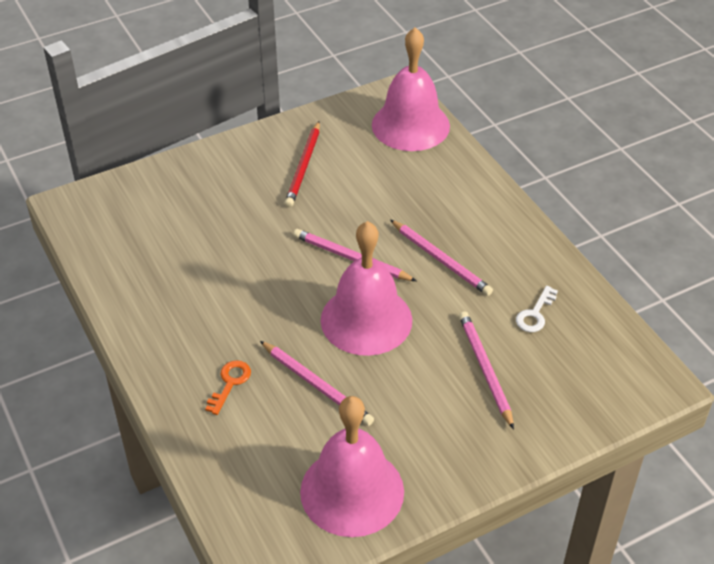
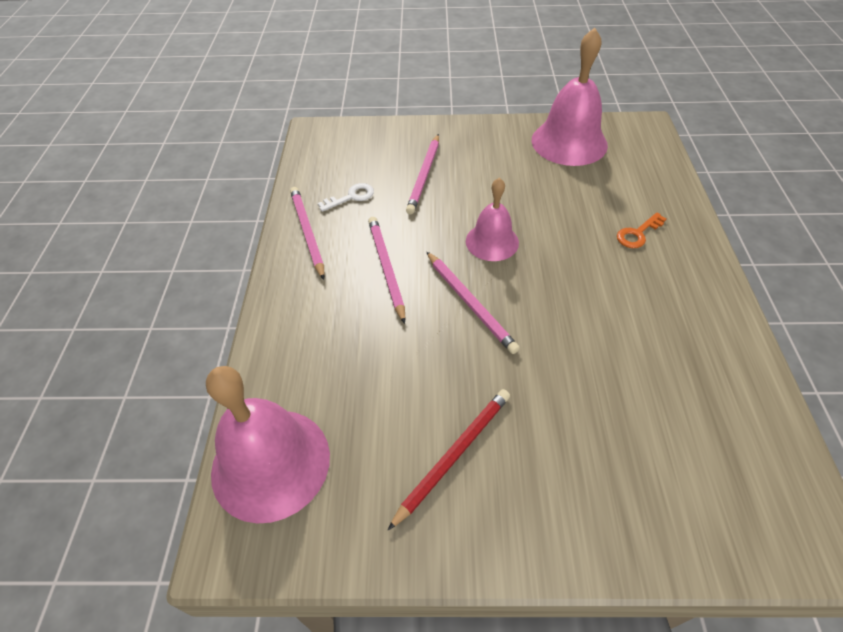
camera: 150 degrees left, 5 degrees up
pink pencil [260,341,374,426] -> pink pencil moved to [290,187,325,280]
pink bell [321,221,412,356] -> pink bell [466,177,519,261], size x0.60

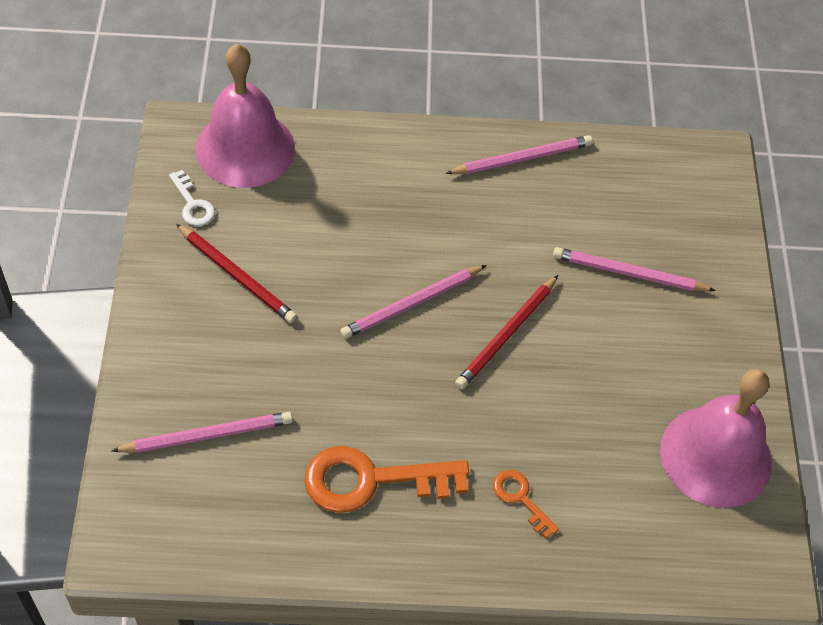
camera: 85 degrees right, 5 degrees up
white key [318,183,374,212] -> white key moved to [169,170,215,226]
pink pencil [368,217,405,324] -> pink pencil moved to [112,412,293,453]
pink bell [466,177,519,261] -> red pencil [455,275,558,389]
none -> orange key [305,446,469,513]

